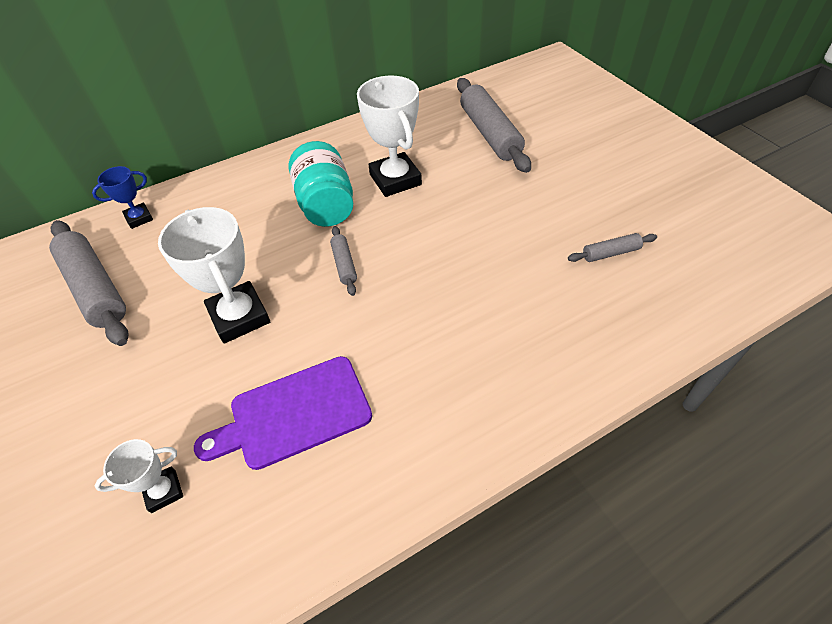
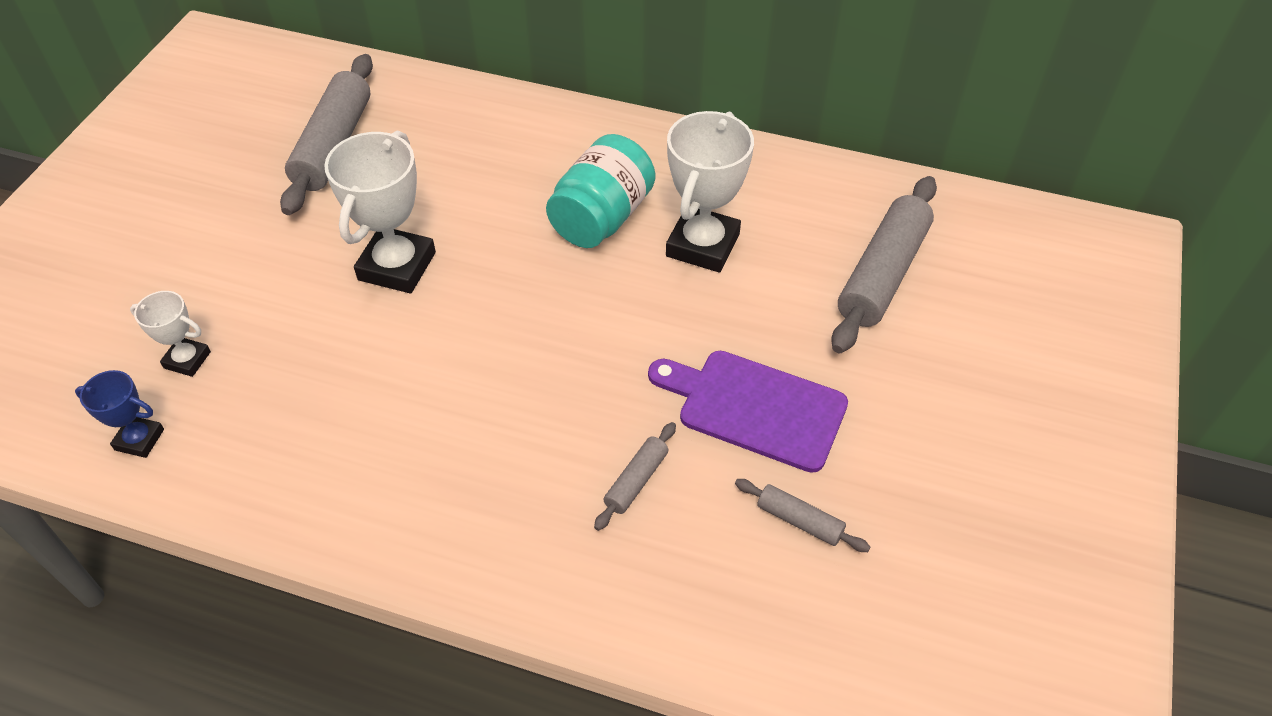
camera: 45 degrees right, 0 degrees up
blue trophy [92,166,153,229] -> blue trophy moved to [75,370,164,458]
purple cutting board [194,356,372,470] -> purple cutting board moved to [648,351,848,473]
grey rolling pin [330,226,357,296] -> grey rolling pin moved to [594,422,676,531]

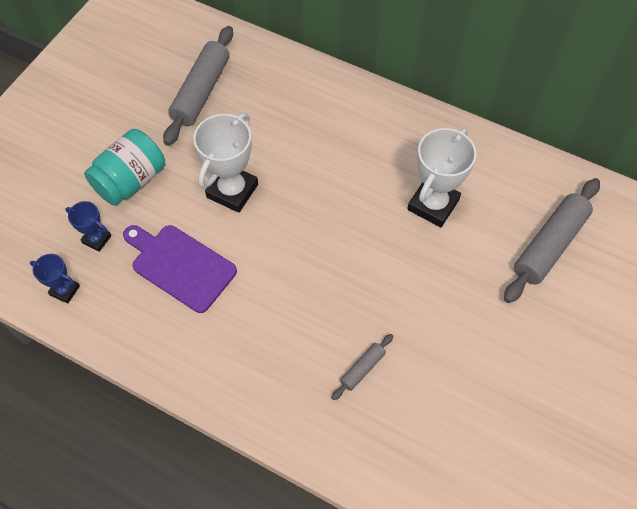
camera: 10 degrees right, 10 degrees up
white trophy [130,291,211,377] -> blue trophy [65,201,112,252]
turquoise jar [546,134,655,248] -> turquoise jar moved to [84,129,165,206]
purple cutting board [648,351,848,473] -> purple cutting board moved to [123,225,237,313]
grey rolling pin [735,479,870,552] -> none

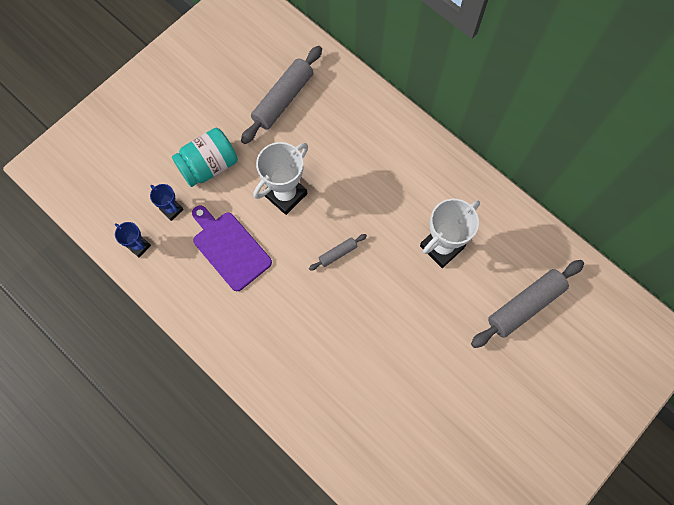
camera: 15 degrees right, 10 degrees up
grey rolling pin [332,334,393,400] -> grey rolling pin moved to [309,234,367,271]

